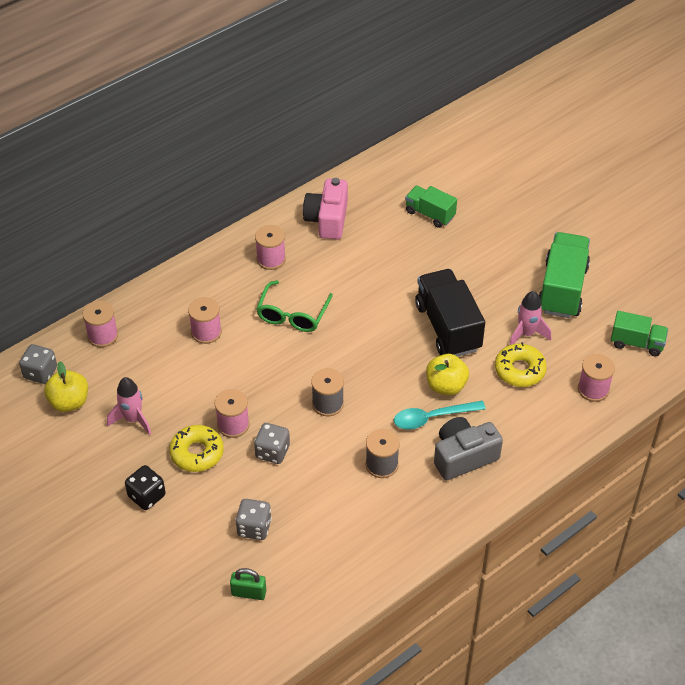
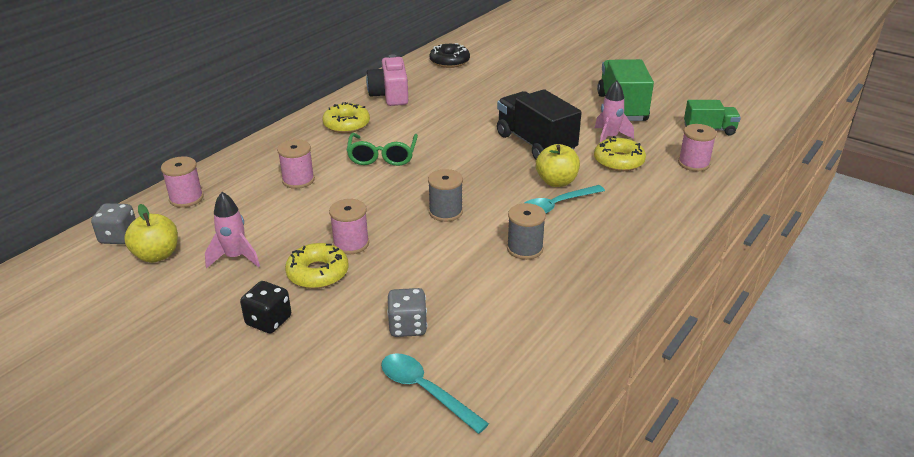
camera: 15 degrees left, 15 degrees down
green padlock [230,568,266,600] -> turquoise spoon [381,353,489,434]
grey dice [254,423,290,464] -> none
pink spool [255,225,286,270] -> yellow donut [322,102,370,133]
green truck [405,186,457,228] -> none
grey camera [434,417,503,480] -> none
none -> black donut [429,43,470,68]

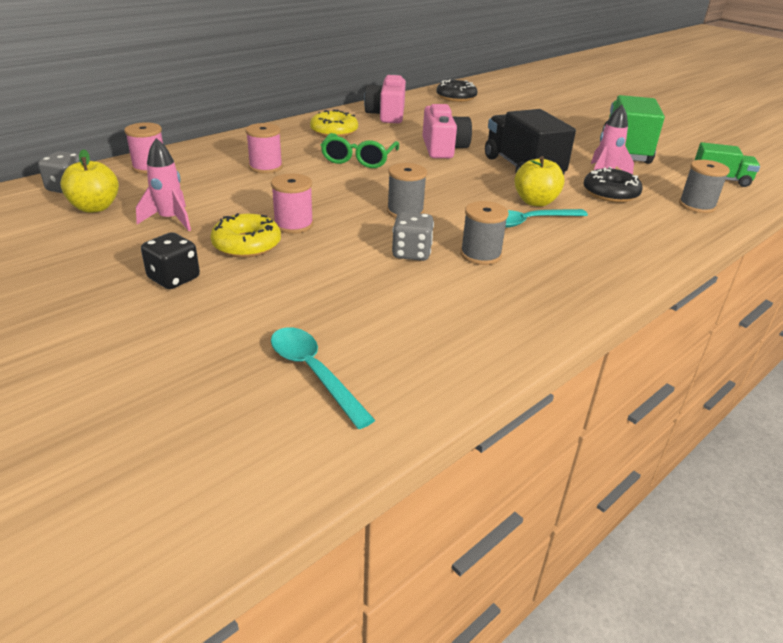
camera: 10 degrees right, 0 degrees up
grey dice [387,288,427,337] -> grey dice moved to [392,212,434,261]
yellow donut [594,136,646,171] -> black donut [584,167,642,203]
pink spool [678,124,717,171] -> grey spool [679,160,730,213]
none -> pink camera [423,104,472,158]

